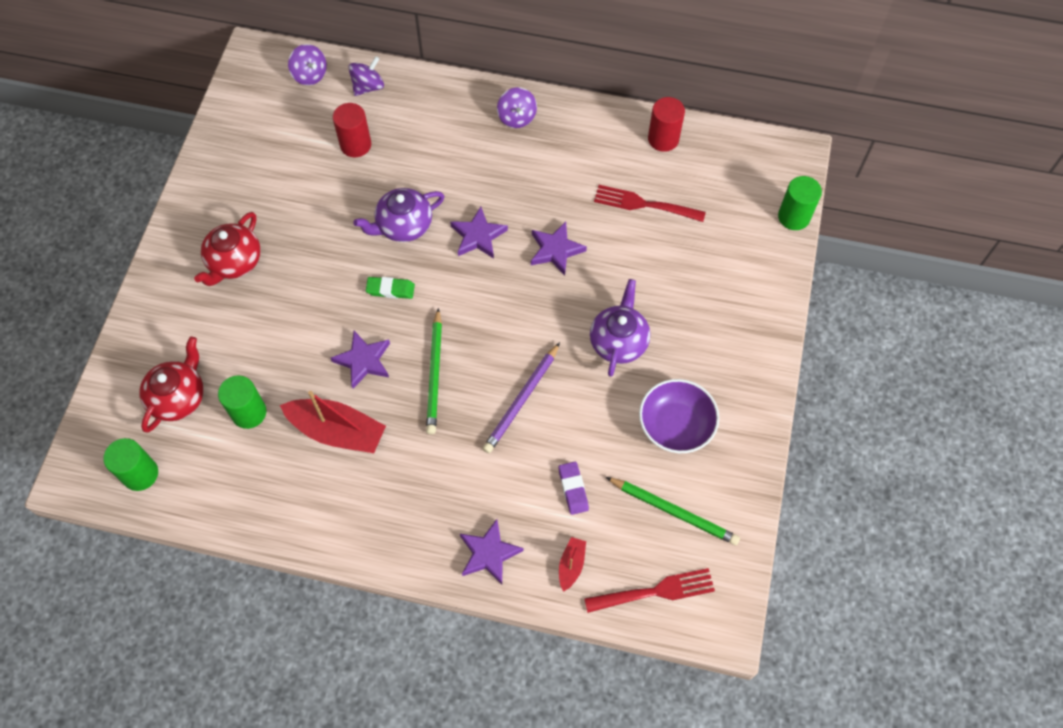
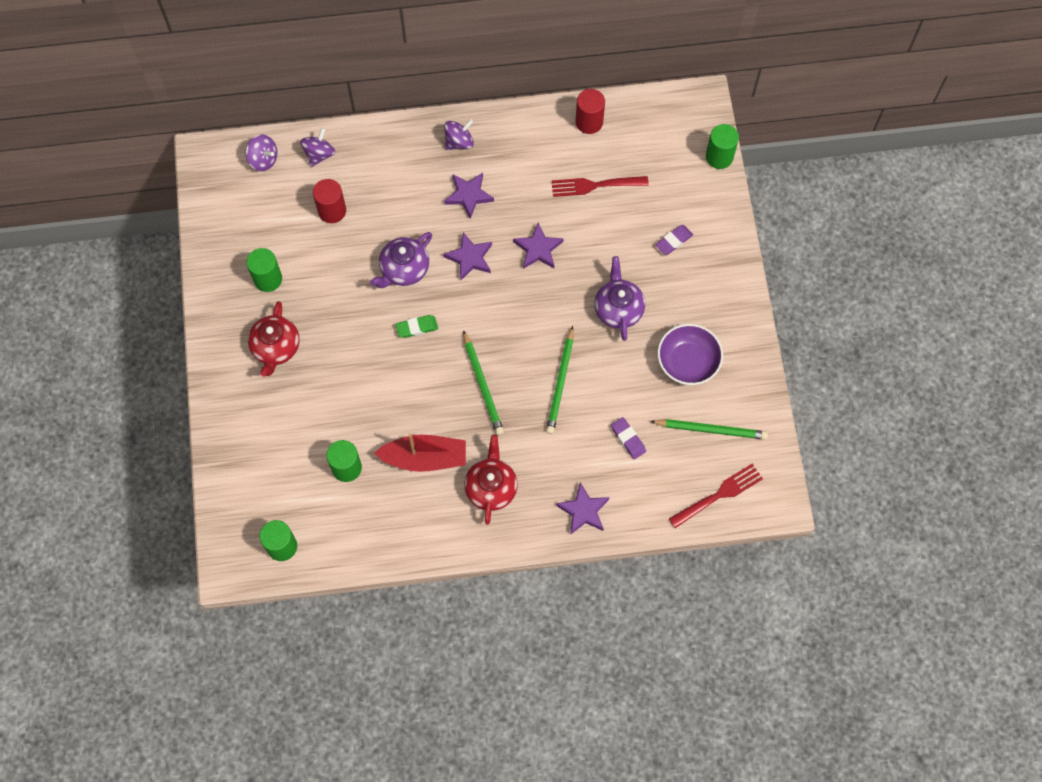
camera: 20 degrees left, 5 degrees up
red teapot [140,336,204,433] -> red teapot moved to [464,435,518,525]
purple star [331,331,390,388] -> purple star moved to [444,173,494,219]
purple pencil [482,342,560,453] -> green pencil [546,326,574,434]
purple spinning top [497,87,537,128] -> purple spinning top turned 90 degrees counterclockwise [444,119,474,150]
red boat [559,537,586,592] -> none
none -> green cylinder [247,248,282,292]
none -> purple eraser [655,225,693,255]

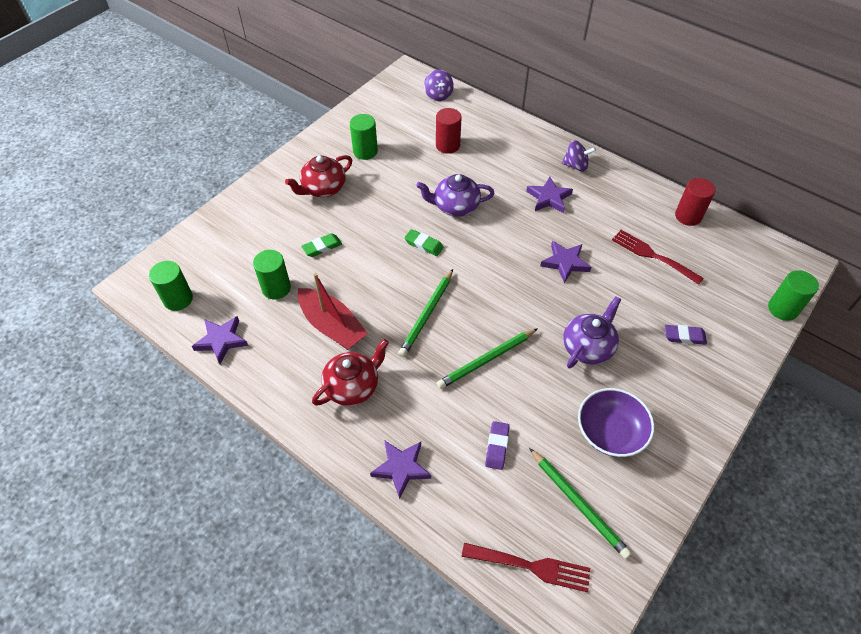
camera: 45 degrees right, 15 degrees down
purple spinning top [300,128,335,167] -> none
purple star [443,232,492,281] -> purple star moved to [192,316,248,364]
none -> green eraser [301,233,342,257]

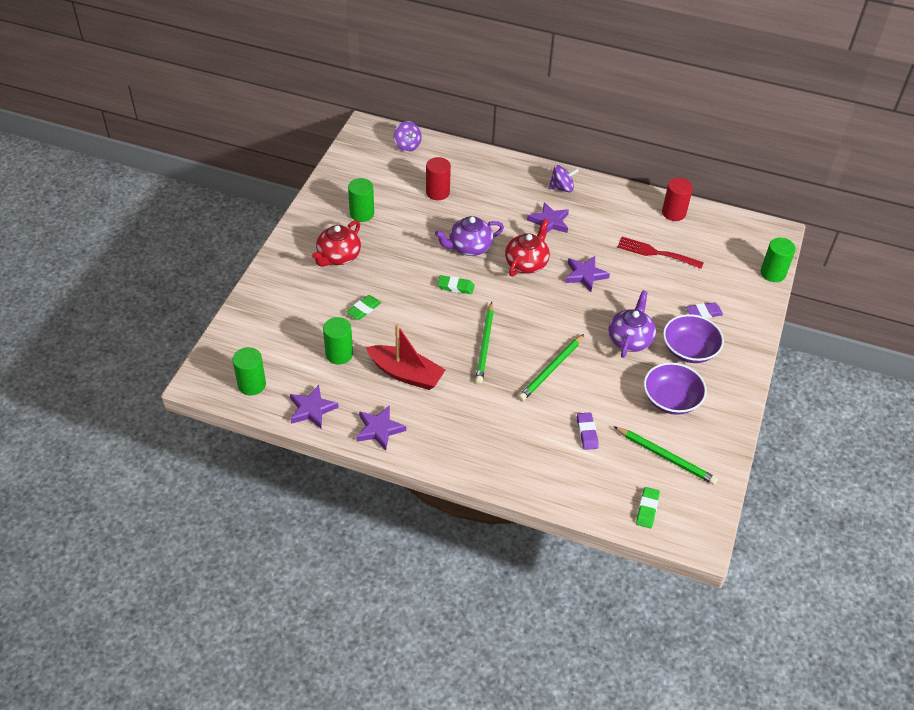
camera: 20 degrees left, 5 degrees down
red teapot [312,339,389,406] -> red teapot moved to [505,219,550,276]
purple star [370,440,431,499] -> purple star moved to [356,405,406,451]
red fork [461,543,590,592] -> green eraser [636,487,660,528]
none -> purple bowl [663,314,724,363]

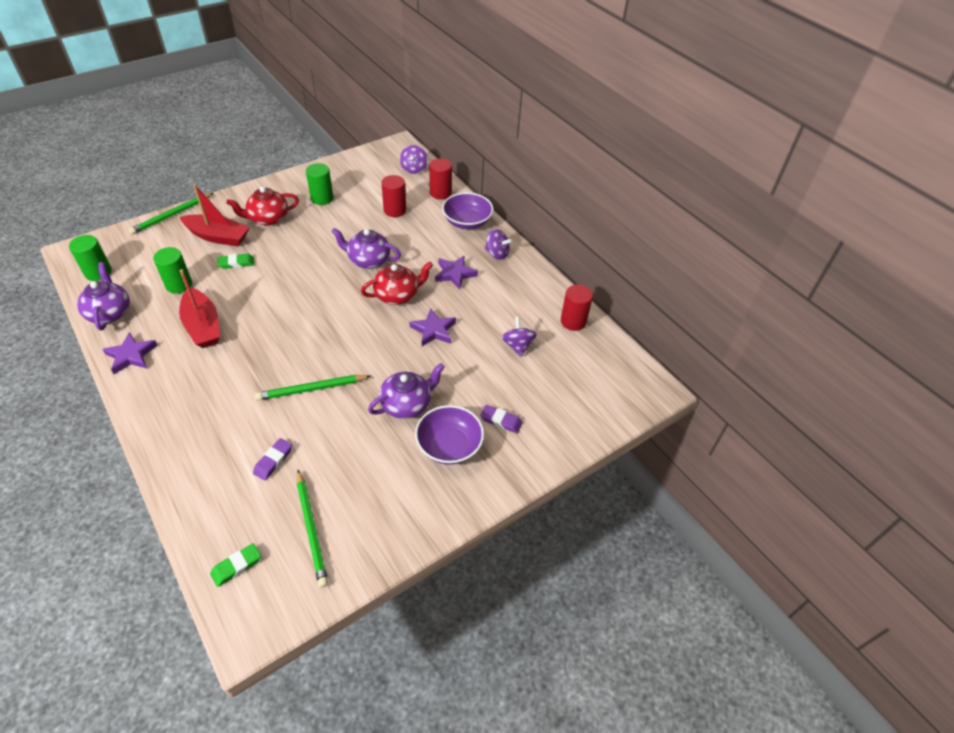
camera: 35 degrees right, 0 degrees up
purple star [290,385,339,429] -> purple teapot [77,262,130,330]
green eraser [437,275,475,294] -> none
green pencil [475,302,494,384] -> green pencil moved to [129,193,213,235]
red fork [617,237,704,269] -> purple spinning top [501,317,537,357]
purple bowl [644,362,707,415] -> purple bowl moved to [442,192,493,229]
green cylinder [761,238,796,282] -> none
none -> red boat [180,184,250,246]
none -> red cylinder [429,158,452,200]

